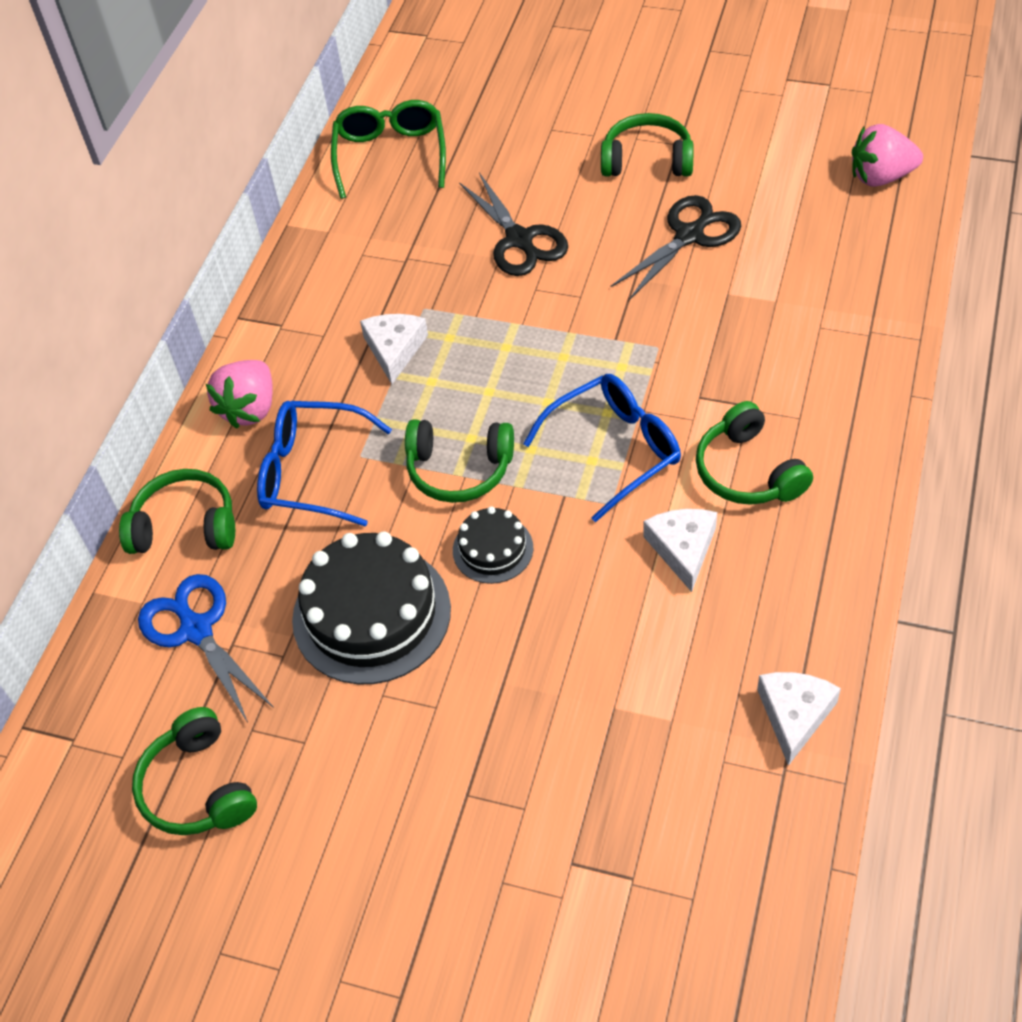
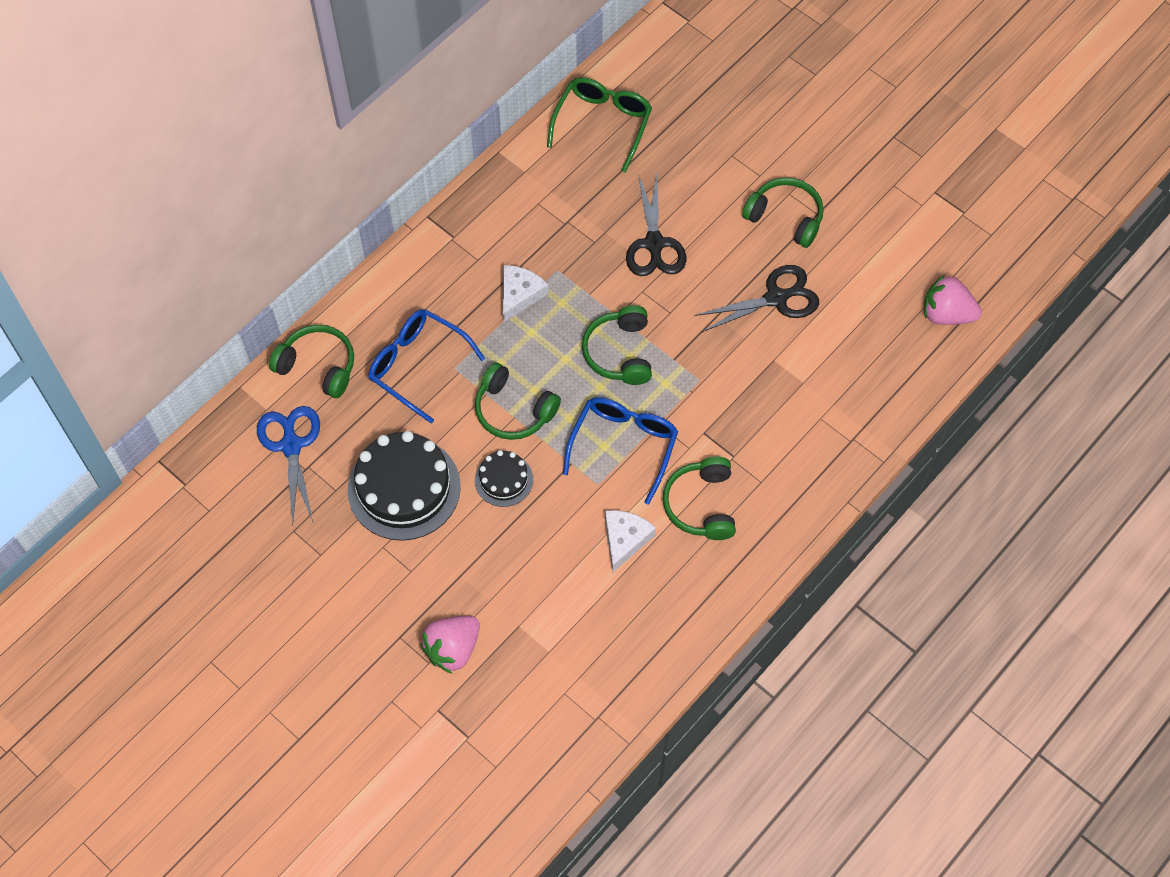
camera: 20 degrees right, 10 degrees up
green headphones [132,707,257,835] -> green headphones moved to [582,305,652,385]
pink strawberry [206,360,273,429] -> pink strawberry moved to [420,616,480,674]
blue glasses [523,374,681,522] -> blue glasses turned 60 degrees counterclockwise [563,397,678,504]
white cheese [757,672,841,766] -> none

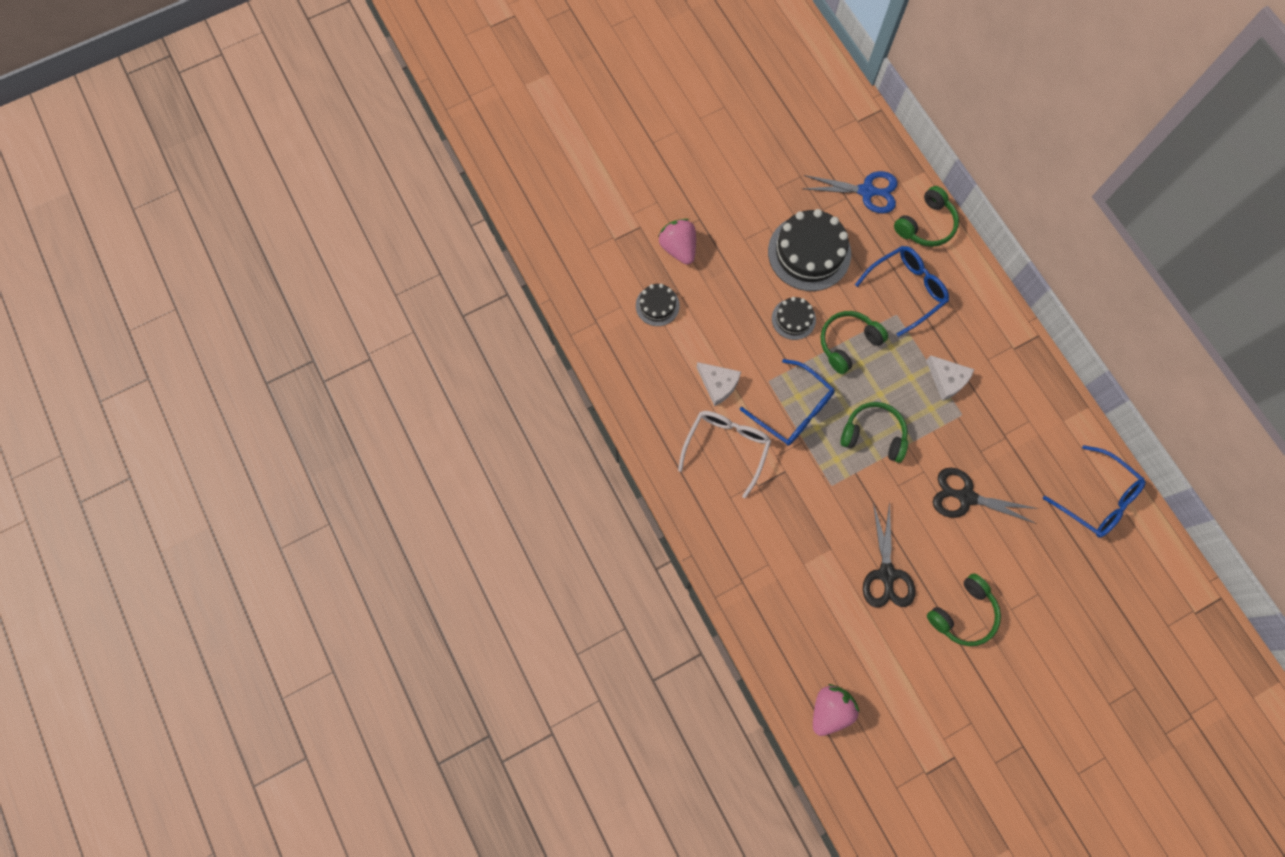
camera: 110 degrees right, 10 degrees up
green glasses [547,77,652,172] -> blue glasses [1043,445,1146,537]
green headphones [663,457,736,540] -> white glasses [678,411,771,498]
none -> black cake [636,284,680,326]

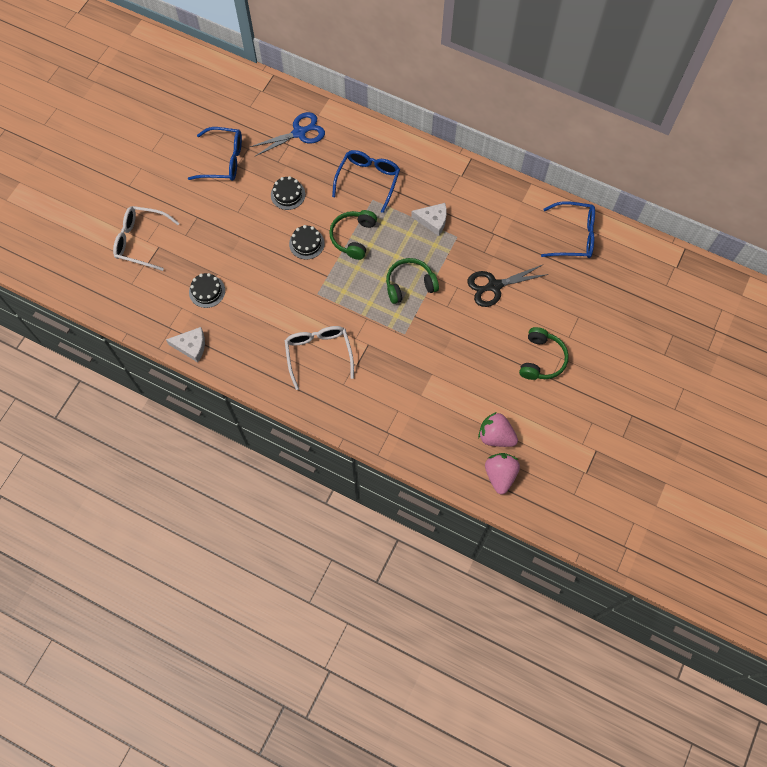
camera: 35 degrees left, 5 degrees down
pink strawberry [658,219,696,265] -> pink strawberry moved to [478,412,518,447]
white cheese [697,362,741,406] -> white cheese moved to [166,327,205,362]
blue glasses [740,359,835,446] -> blue glasses moved to [188,127,242,181]
black cake [768,209,851,291] -> black cake [271,176,305,210], size x0.52
black scissors [863,502,915,608] -> none
green headphones [894,186,959,247] -> none
none -> white glasses [113,206,180,271]

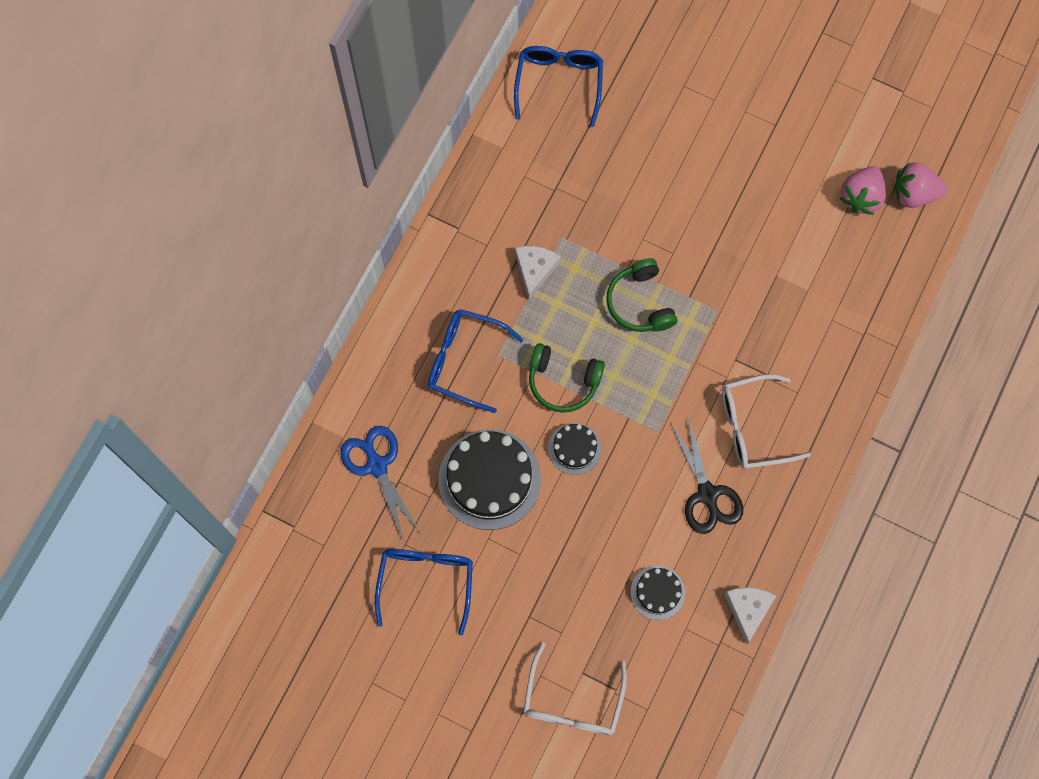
camera: 90 degrees left, 5 degrees up
black cake [271,176,305,210] -> black cake [438,429,541,530], size x1.92
black scissors [467,265,548,307] -> black scissors moved to [670,418,743,534]
green headphones [519,327,569,380] -> none

